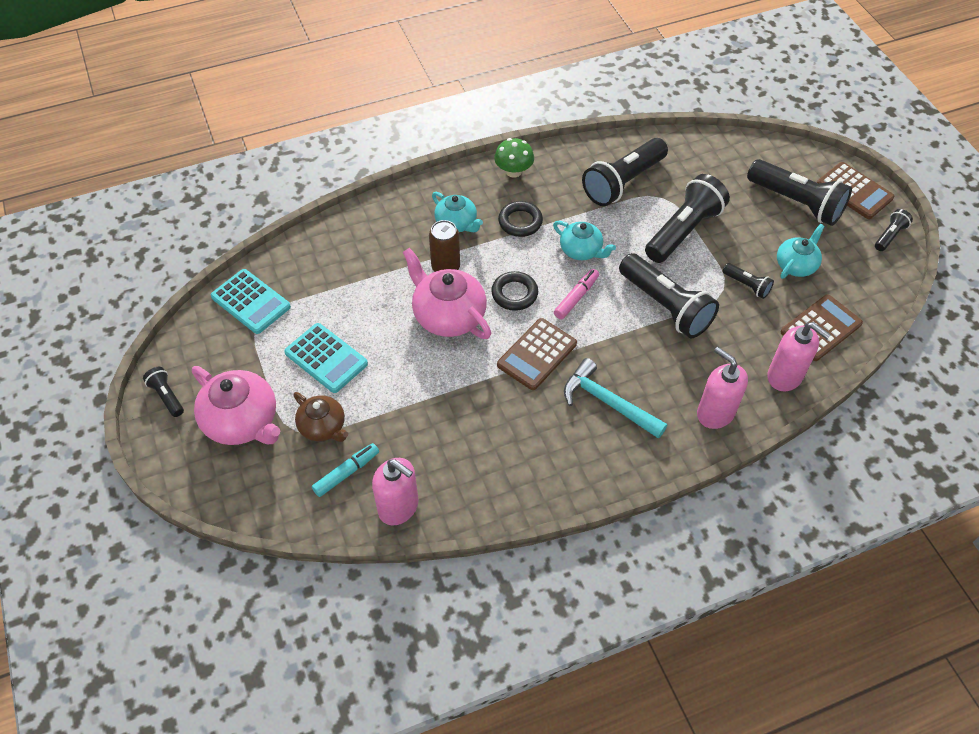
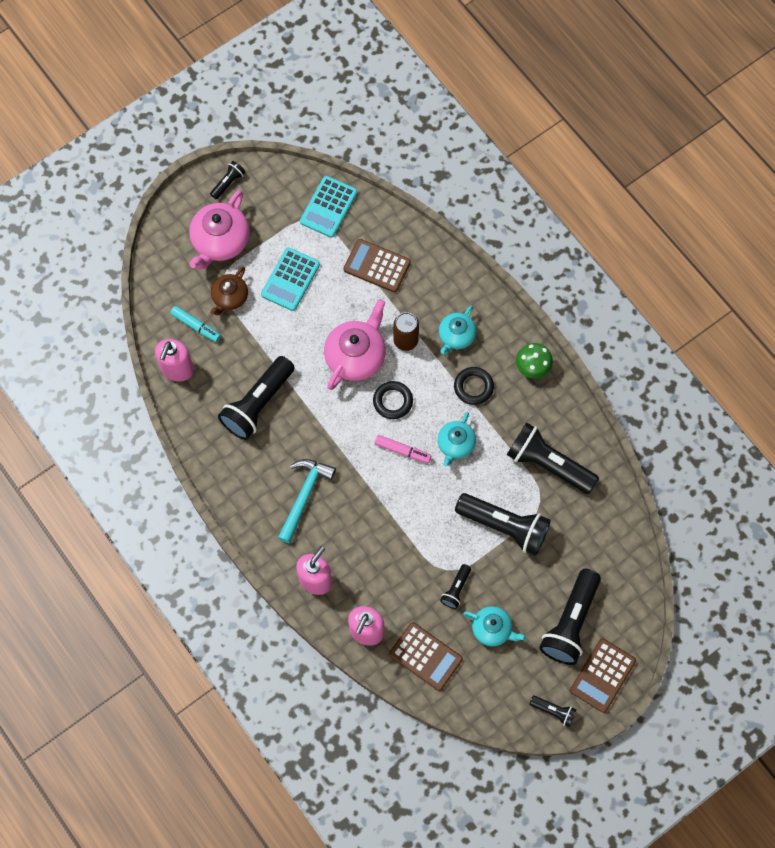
camera: 75 degrees right, 15 degrees up
brown calculator [497,318,577,390] -> brown calculator moved to [343,239,411,292]
black flashlight [619,253,719,338] -> black flashlight moved to [218,356,295,440]

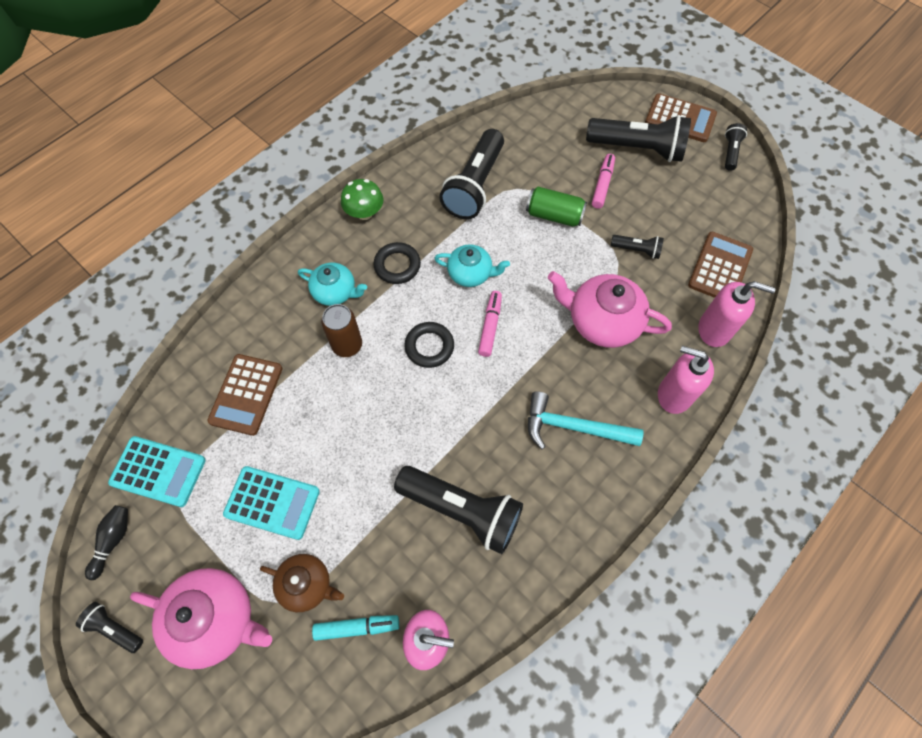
camera: 100 degrees left, 5 degrees down
turquoise marker [170,306,221,342] -> turquoise marker turned 60 degrees clockwise [312,615,399,641]
pink teapot [324,299,386,390] -> pink teapot moved to [548,271,672,348]
black flashlight [455,493,550,555] -> green can [526,187,587,227]
turquoise teapot [463,606,526,646] -> none
none -> black bowling pin [85,505,128,580]
none -> pink marker [592,154,615,209]

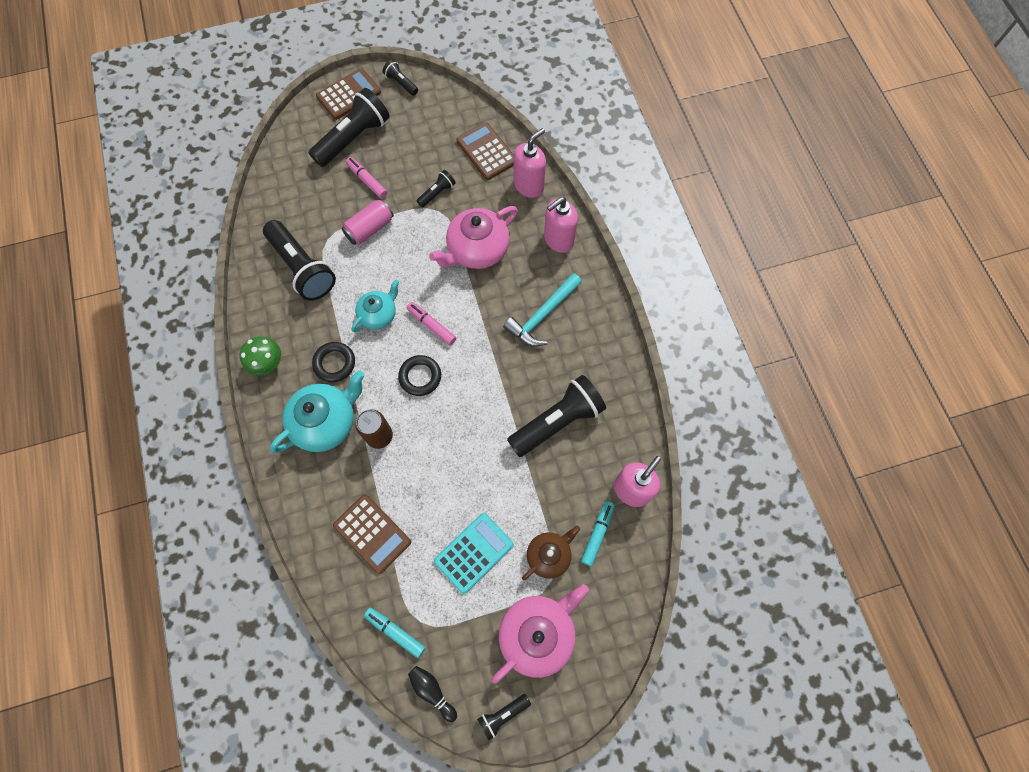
camera: 60 degrees left, 5 degrees up
turquoise calculator [108,436,206,507] -> turquoise marker [364,608,425,658]
turquoise teapot [298,263,367,306] -> turquoise teapot [270,370,365,453], size x1.63
green can [526,187,587,227] -> pink can [341,199,394,245]

